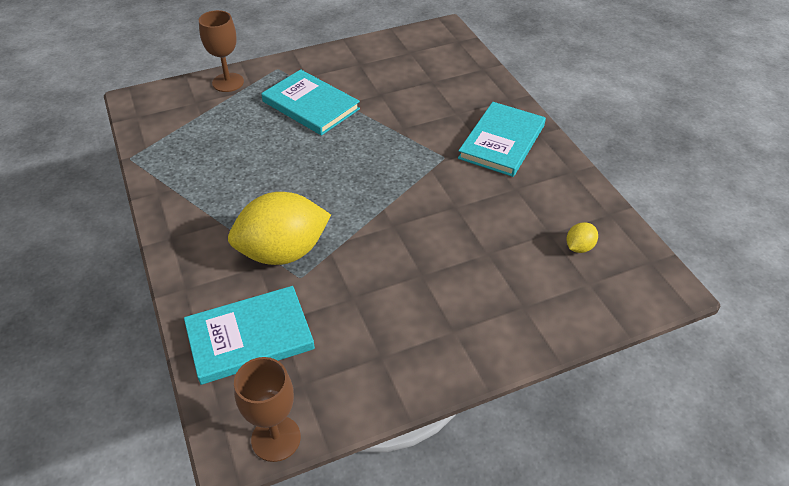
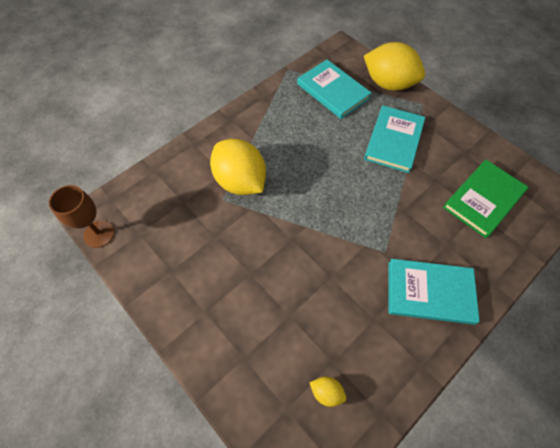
camera: 70 degrees right, 15 degrees up
turquoise book [184,286,315,385] -> turquoise book moved to [297,59,371,119]
brown goblet [199,10,244,92] -> yellow lemon [364,42,425,91]
none -> green book [443,159,528,238]

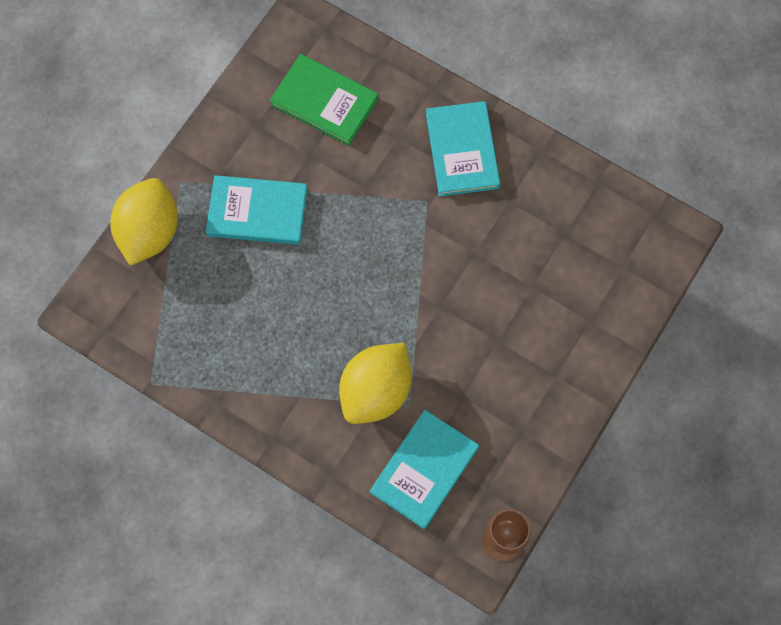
camera: 105 degrees left, 10 degrees up
turquoise book [297,59,371,119] -> turquoise book moved to [370,410,479,529]
yellow lemon [309,377,346,407] -> none

